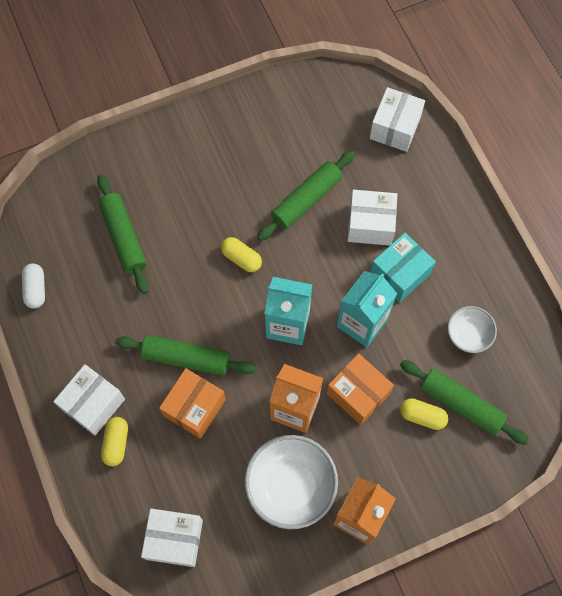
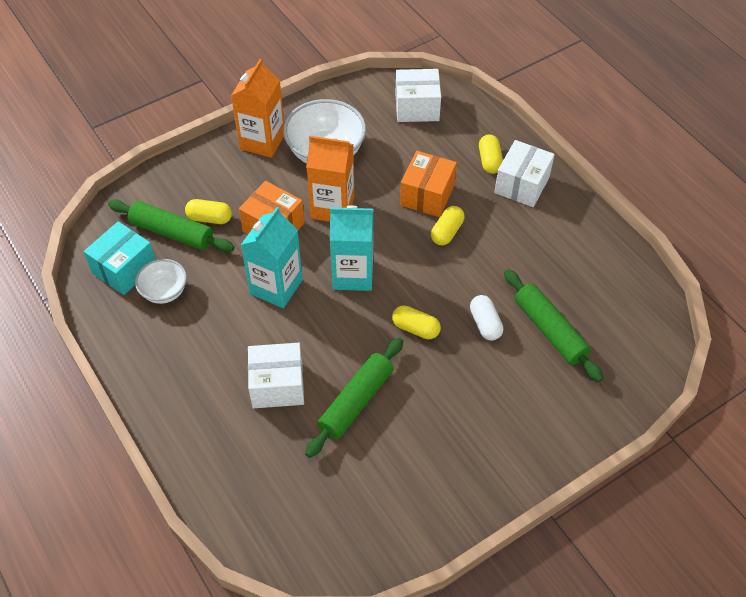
camera: 170 degrees right, 15 degrees down
white capsule [22,263,45,309] -> white capsule moved to [470,295,503,341]
green rolling pin [115,335,256,376] -> yellow capsule [431,206,465,245]
white box [370,87,425,152] -> none
turquoise box [370,233,436,303] -> turquoise box moved to [84,221,156,295]

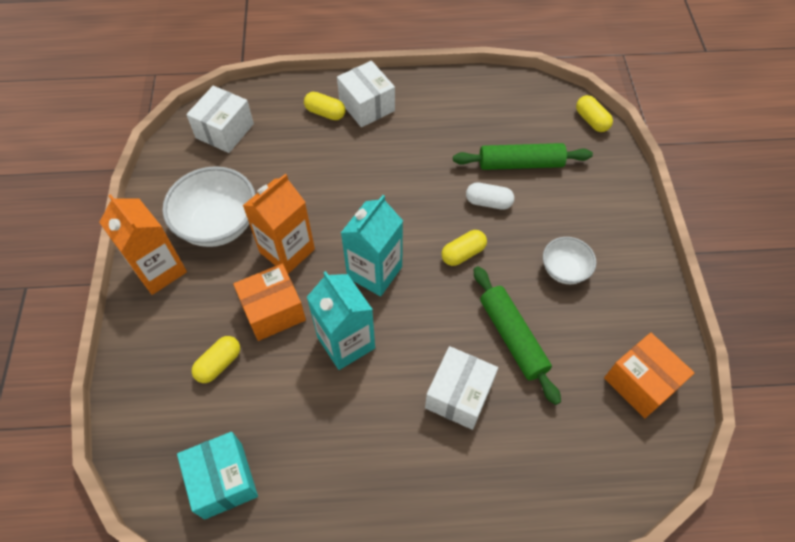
camera: 60 degrees left, 5 degrees up
green rolling pin [108,199,235,252] -> none
white bowl [135,259,187,304] -> white bowl moved to [543,237,596,284]
orange box [400,151,457,217] -> orange box moved to [604,333,694,418]
yellow capsule [431,206,465,245] -> yellow capsule moved to [576,95,613,132]

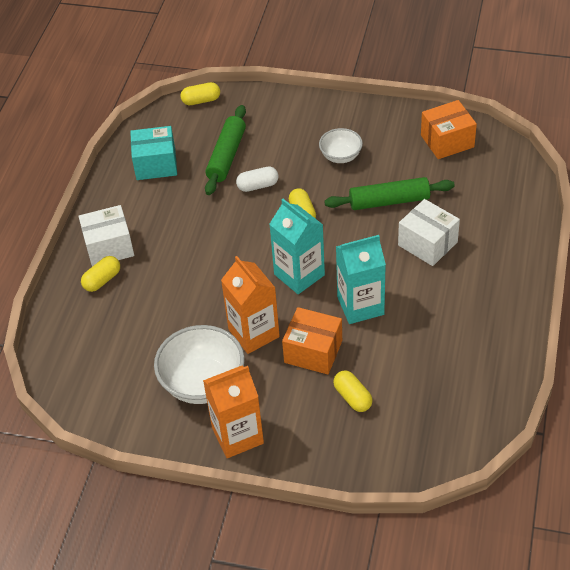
camera: 70 degrees left, 10 degrees down
turquoise box [177,432,258,520] -> turquoise box moved to [130,126,177,180]
white box [186,86,254,153] -> none
orange box [233,263,306,341] -> orange box turned 60 degrees counterclockwise [282,307,342,374]
white capsule [466,183,514,210] -> white capsule turned 45 degrees clockwise [236,166,279,192]

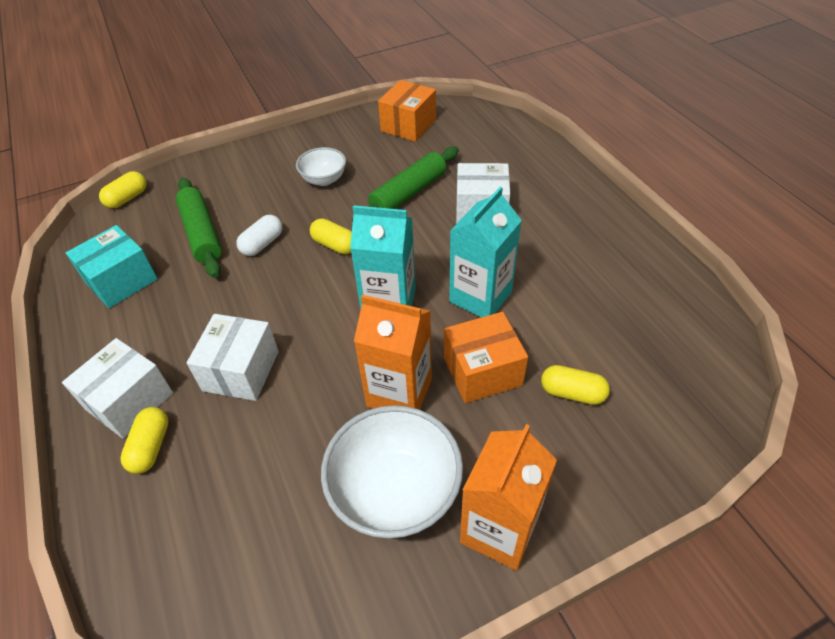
camera: 40 degrees left, 0 degrees up
none -> white box [187,314,279,401]

